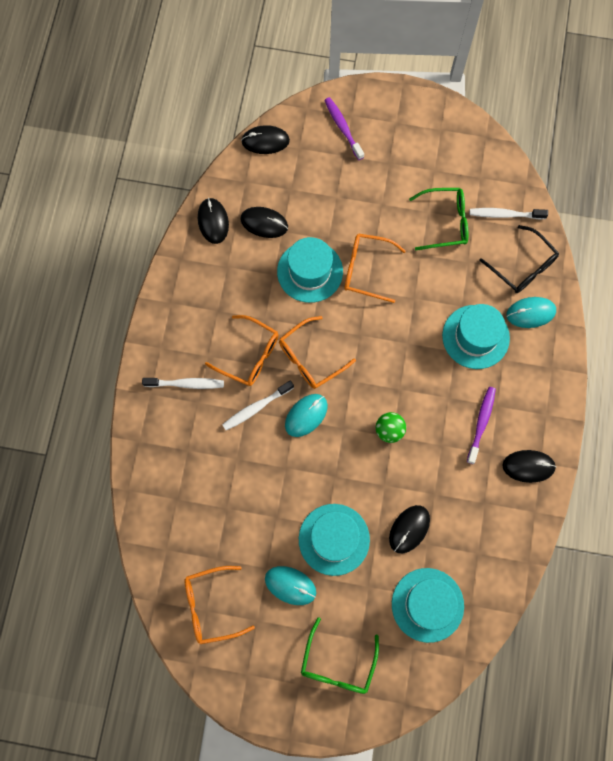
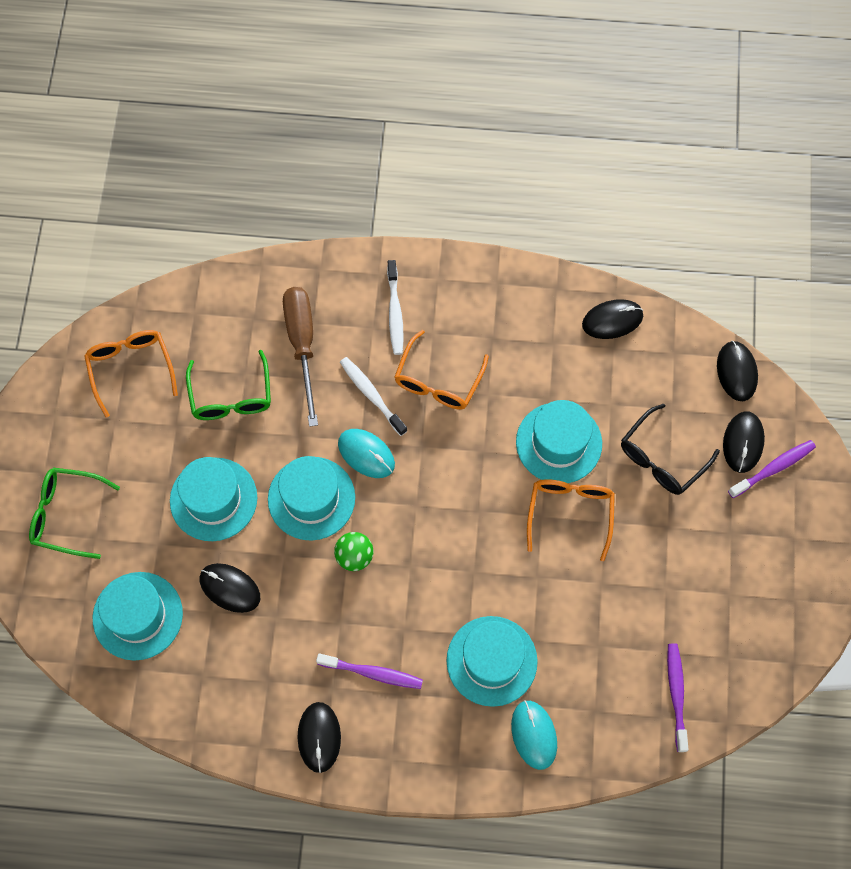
camera: 85 degrees right, 5 degrees down
black mouse [240,207,288,238] -> black mouse moved to [723,412,765,473]
turquoise mouse [265,566,316,605] -> none
orange glasses [279,316,356,389] -> none
green glasses [409,188,468,250] -> green glasses moved to [186,350,271,420]
white toothbrush [470,208,548,219] -> purple toothbrush [667,643,689,752]
black glasses [479,225,559,293] -> black glasses moved to [621,404,720,495]
none -> turquoise hat [268,456,355,541]
none -> brown screwdriver [283,287,318,427]

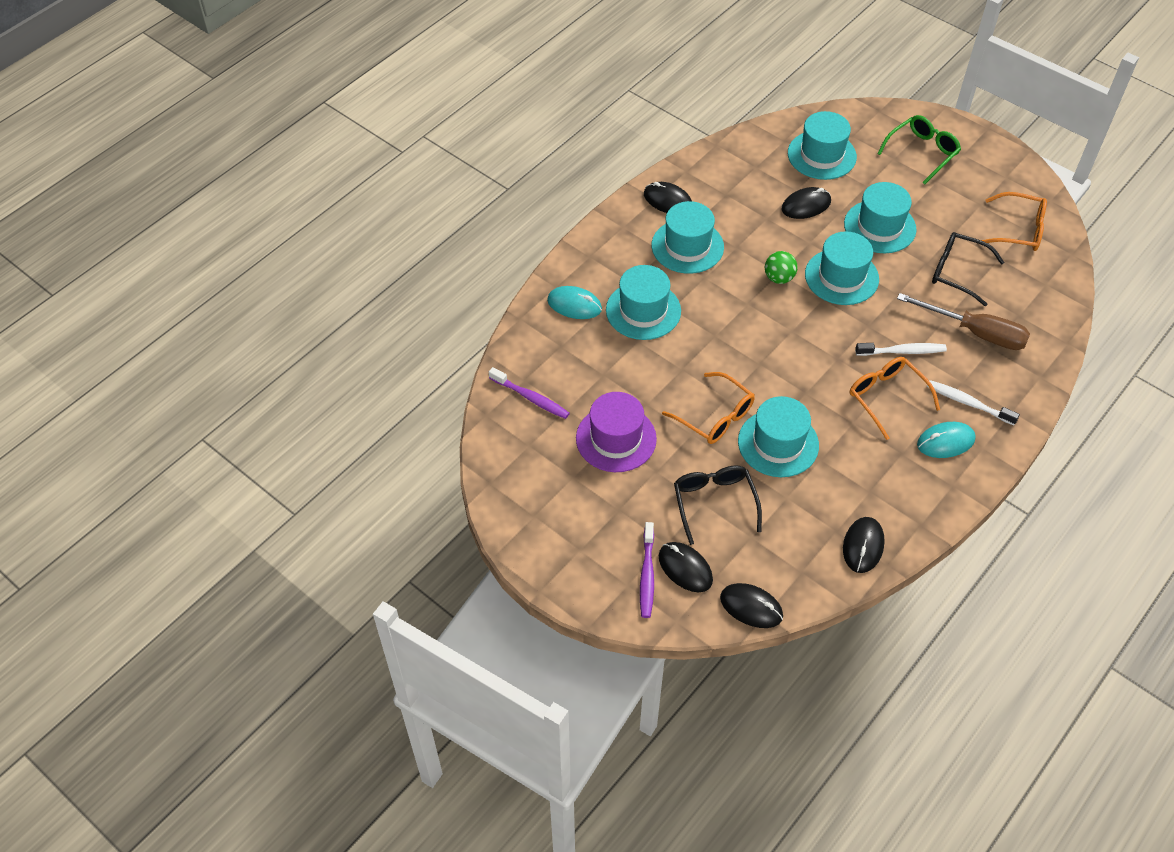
camera: 125 degrees right, 15 degrees down
green glasses [186,350,271,420] -> black glasses [932,232,1004,306]
purple toothbrush [316,653,423,689] -> turquoise hat [652,201,724,274]
turquoise mouse [338,429,395,478] -> turquoise mouse moved to [917,422,976,458]
none -> purple hat [576,392,657,472]

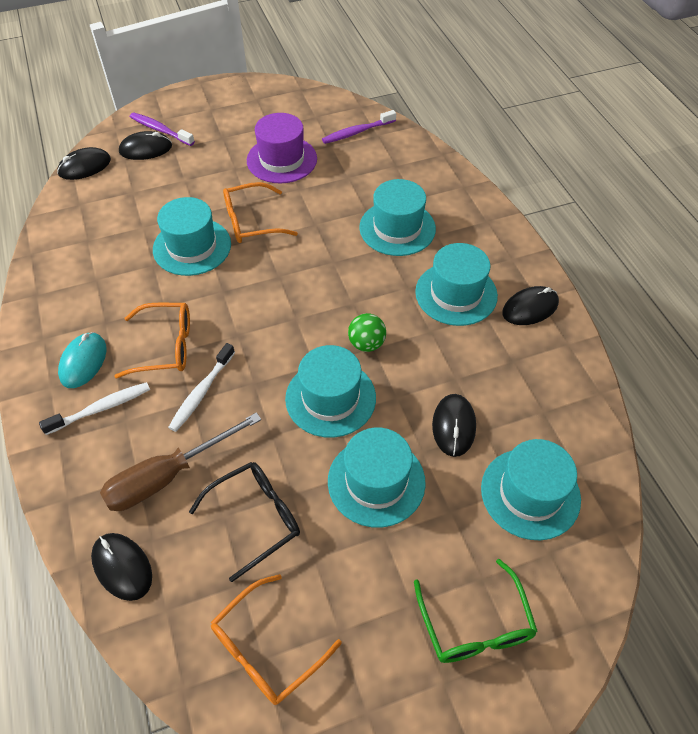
camera: 120 degrees right, 0 degrees up
turquoise mouse [547,286,602,319] -> none
black glasses [674,465,762,545] -> none
black mouse [843,517,885,573] -> black mouse moved to [91,533,152,601]

